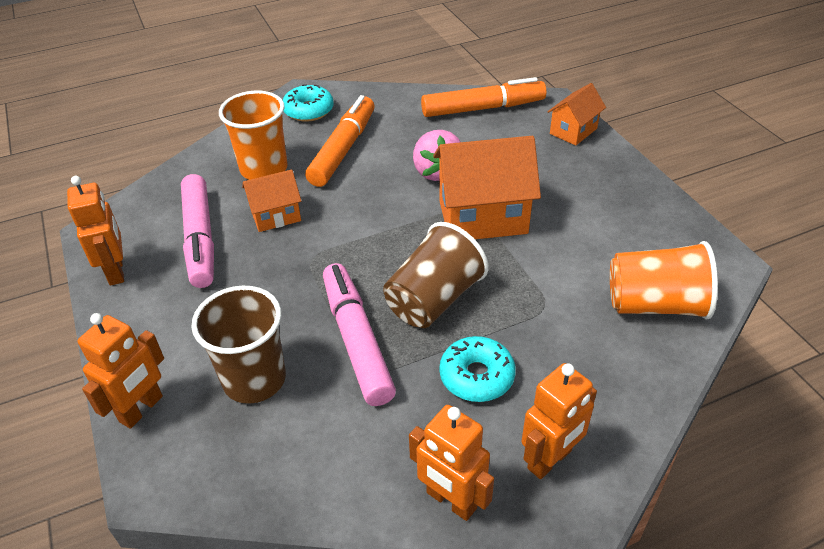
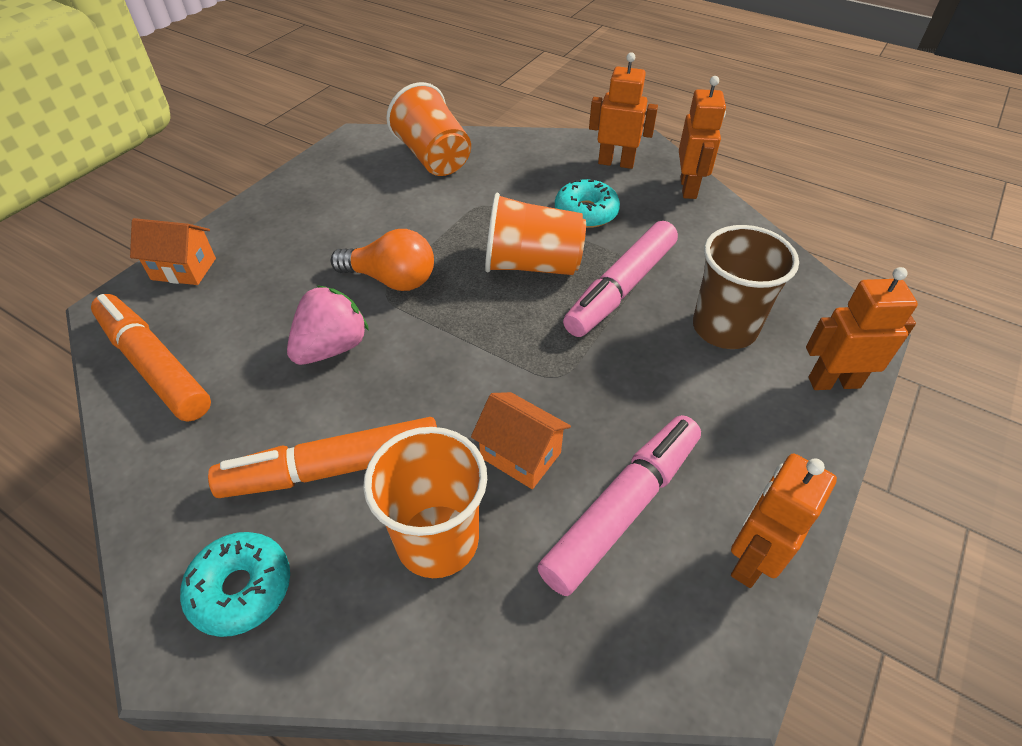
camera: 125 degrees left, 5 degrees up
brown cup [383,222,489,328] -> orange cup [485,193,586,275]
orange house [433,136,541,239] -> orange light bulb [330,229,434,291]

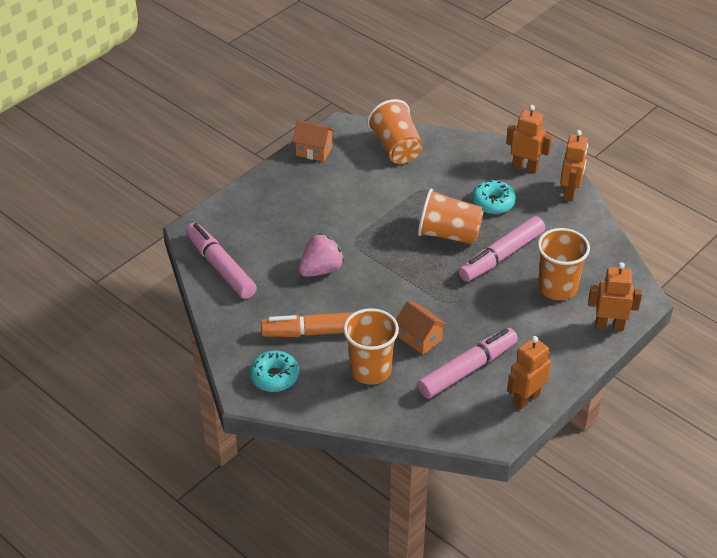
camera: 10 degrees right, 5 degrees down
orange marker [91,294,211,422] -> pink marker [186,223,257,299]
orange house [130,218,216,285] -> orange house moved to [293,120,335,162]
orange light bulb [330,229,434,291] -> none
brown cup [693,225,799,349] -> orange cup [538,228,590,300]

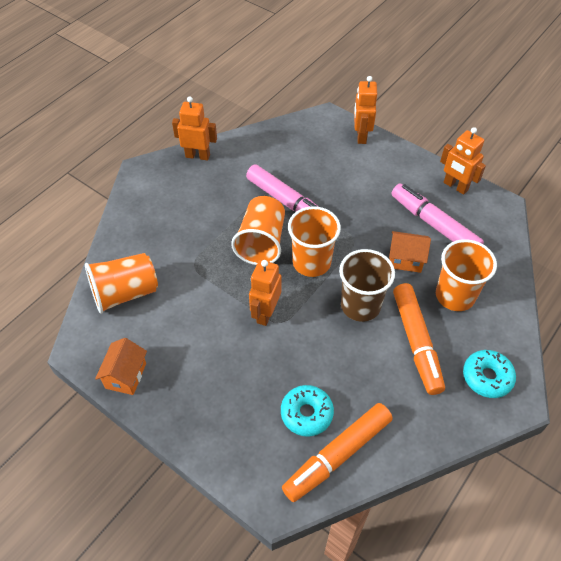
camera: 95 degrees left, 10 degrees up
pink marker [186,223,257,299] -> orange marker [282,403,393,502]
pink strawberry [299,233,345,277] -> none
orange house [396,301,447,355] -> orange house turned 60 degrees clockwise [389,231,431,273]
turquoise donut [472,180,516,214] -> turquoise donut moved to [281,385,334,437]
orange robot [506,105,552,173] -> orange robot moved to [249,260,281,326]
orange cup [538,228,590,300] -> orange cup moved to [288,206,341,277]
none -> brown cup [339,249,395,322]

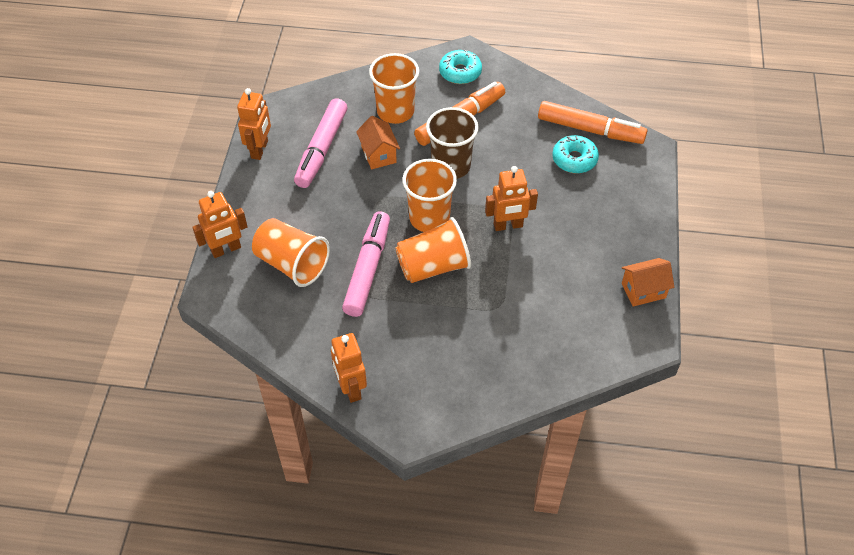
camera: 120 degrees left, 0 degrees up
orange cup [85,253,158,314] -> orange cup moved to [252,218,330,287]

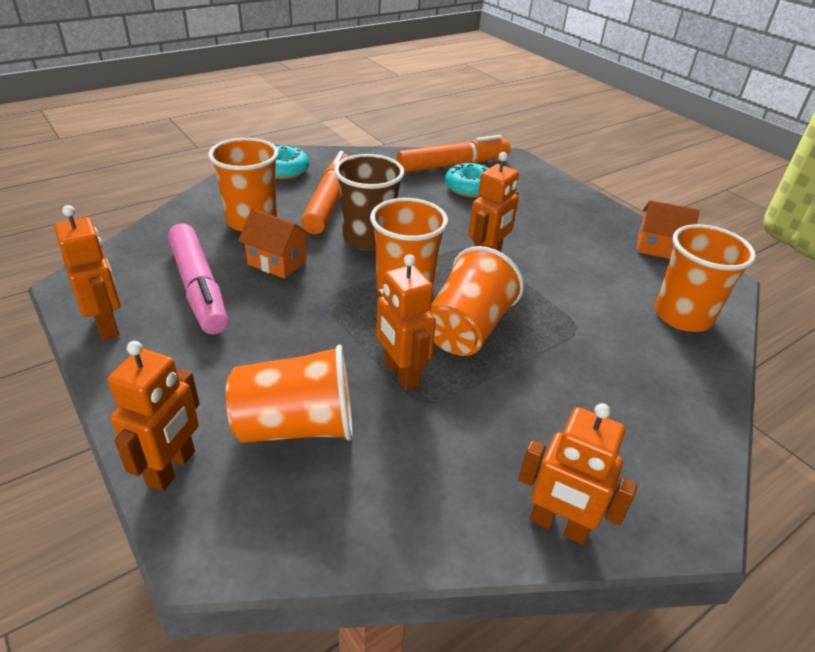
camera: 45 degrees left, 15 degrees down
pink marker [342,211,390,317] -> orange robot [376,254,436,390]
orange house [622,258,674,307] -> orange house turned 75 degrees clockwise [637,200,700,259]
none -> orange cup [655,224,756,332]

